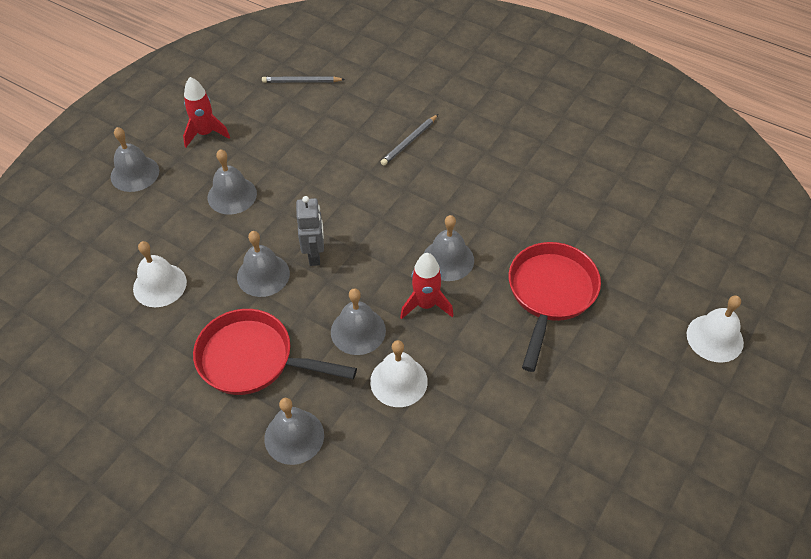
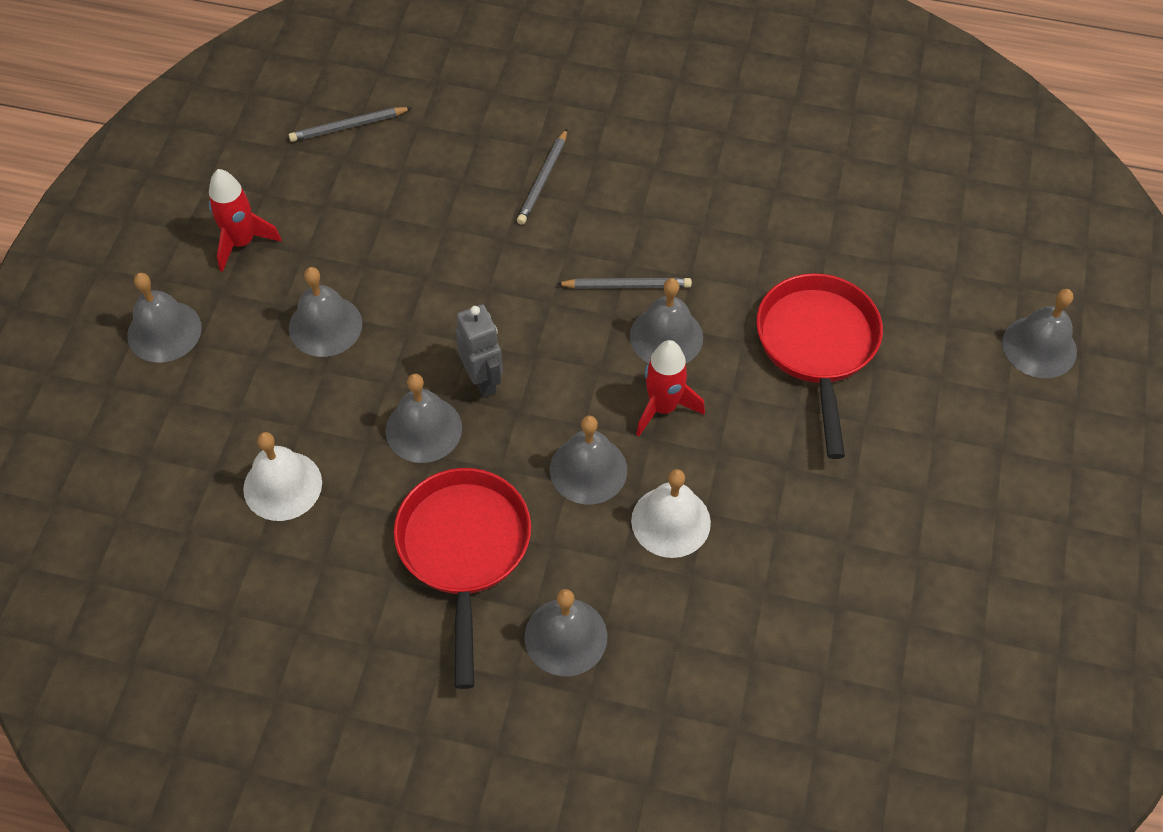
camera: 20 degrees left, 5 degrees up
red pan [193,309,357,395] -> red pan turned 90 degrees clockwise [394,468,531,689]
white bell [687,295,744,363] -> grey bell [1002,289,1077,378]
none -> grey pencil [557,278,692,289]

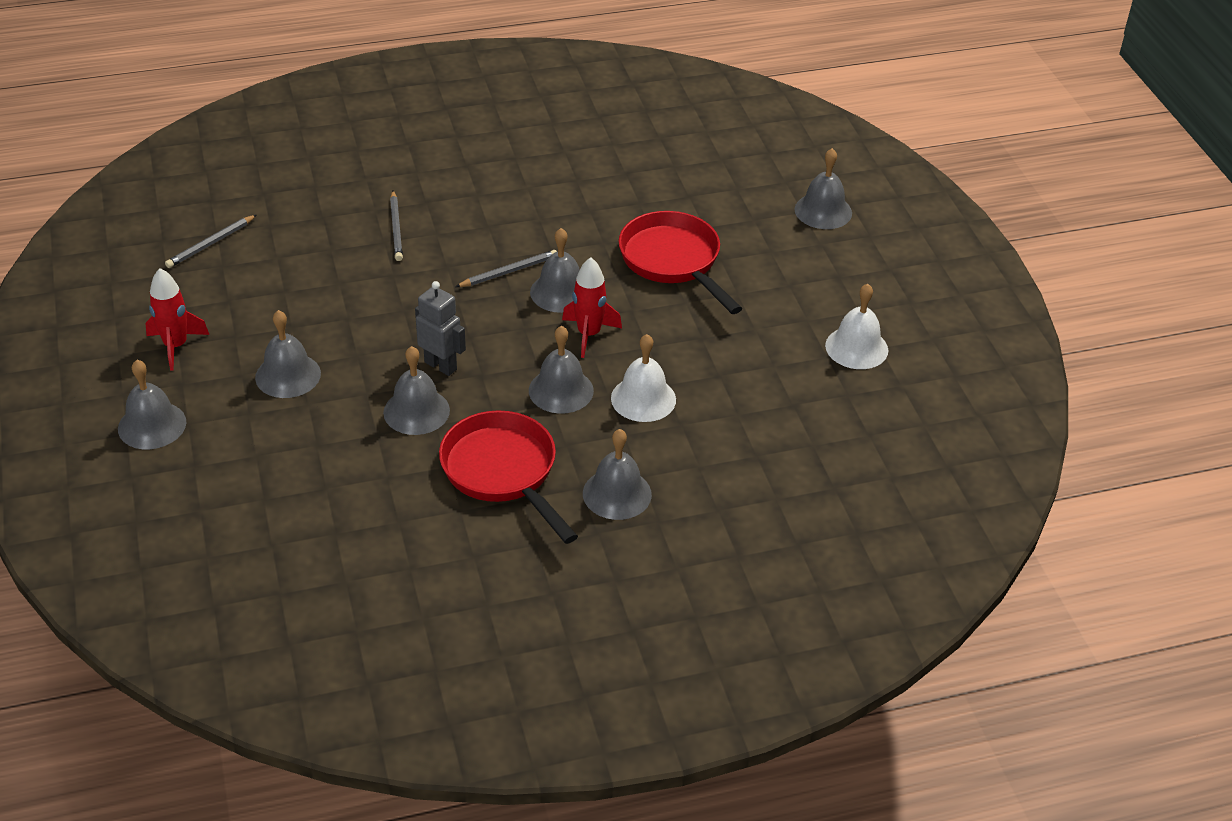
camera: 30 degrees left, 15 degrees down
white bell [243,432,322,521] -> white bell moved to [825,284,888,369]

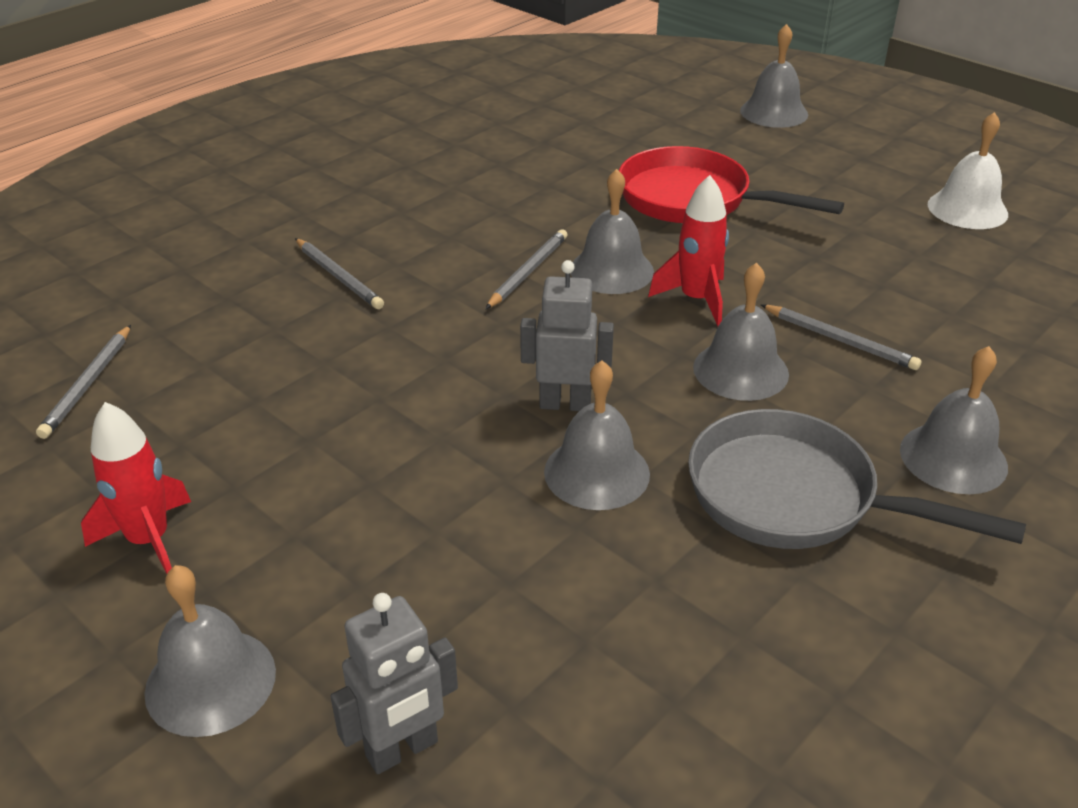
camera: 30 degrees left, 5 degrees down
grey bell [255,310,321,398] -> none
red pan [439,410,578,544] -> grey pan [688,409,1026,549]
white bell [611,334,676,422] -> grey pencil [761,305,921,370]
none -> grey robot [330,593,458,774]

